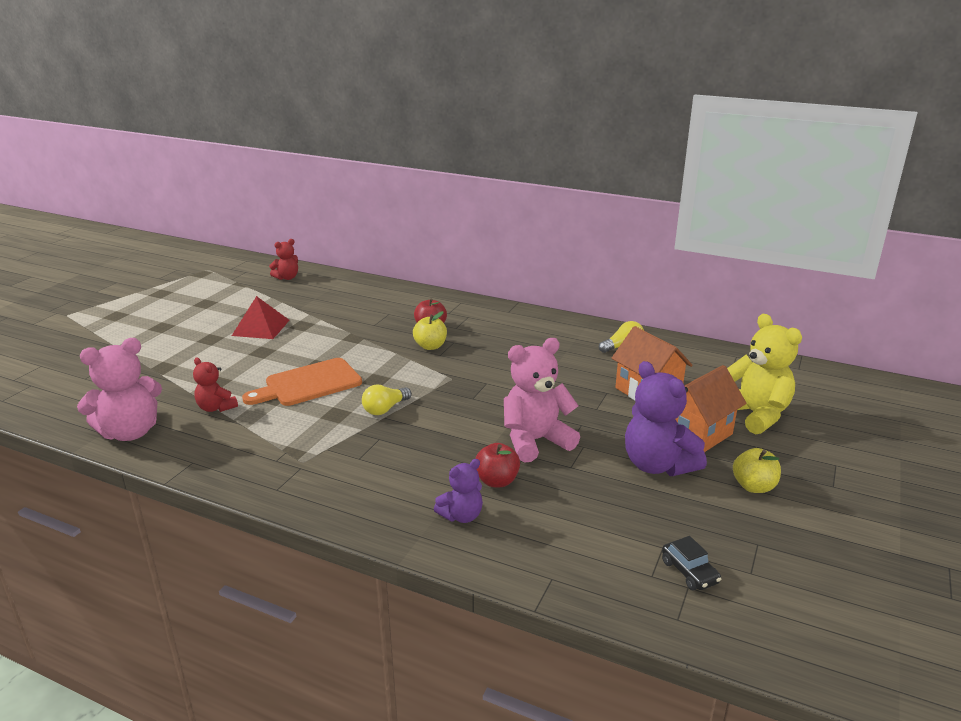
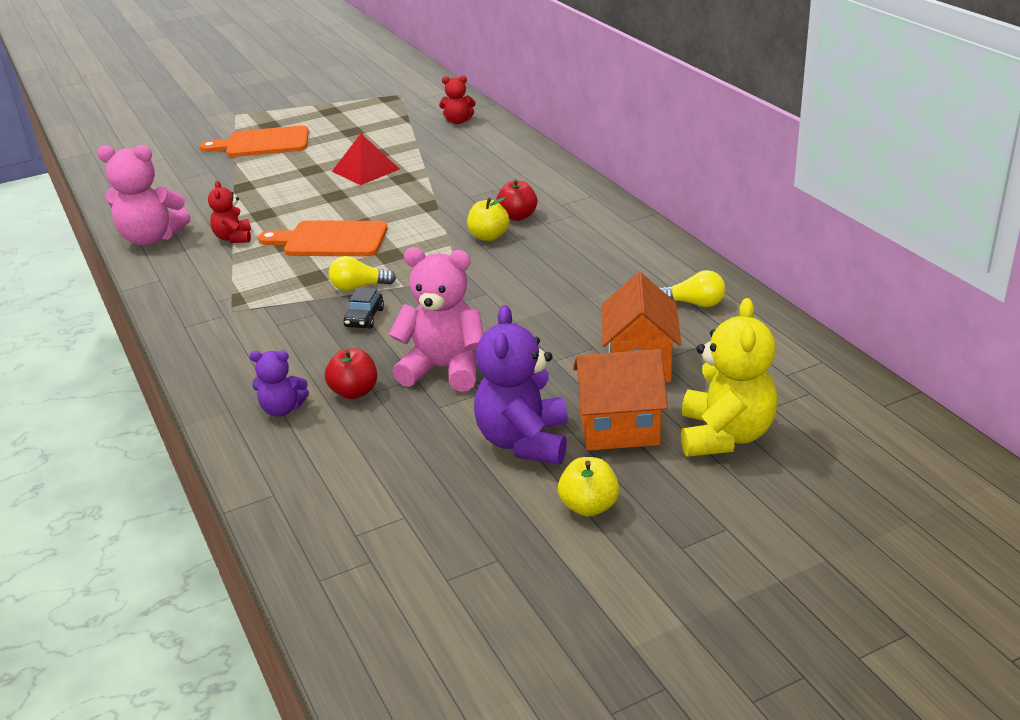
camera: 40 degrees right, 5 degrees up
black car [662,536,721,591] -> black car moved to [343,288,384,329]
none -> orange cutting board [200,125,309,157]

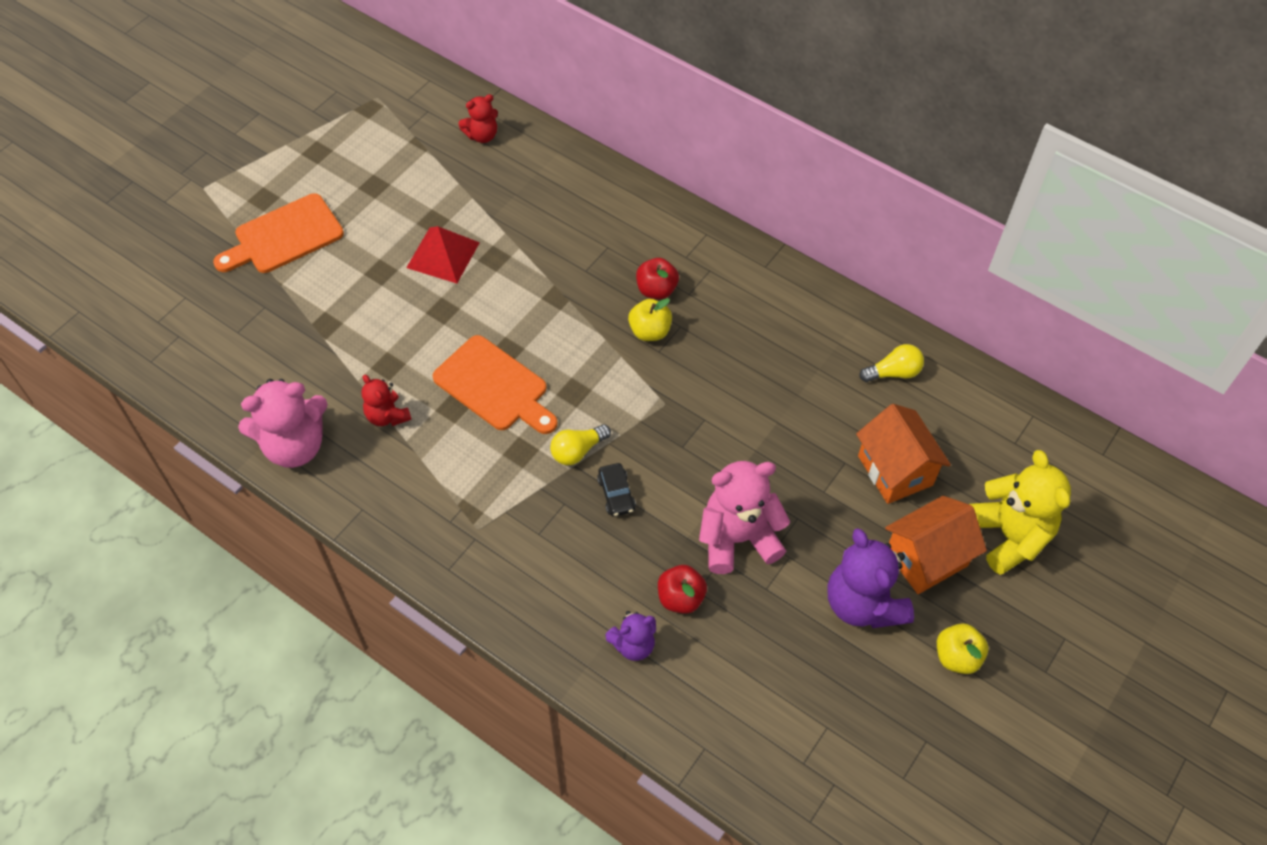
camera: 30 degrees left, 25 degrees up
orange cutting board [258,220,388,256] -> orange cutting board turned 120 degrees counterclockwise [433,335,557,434]

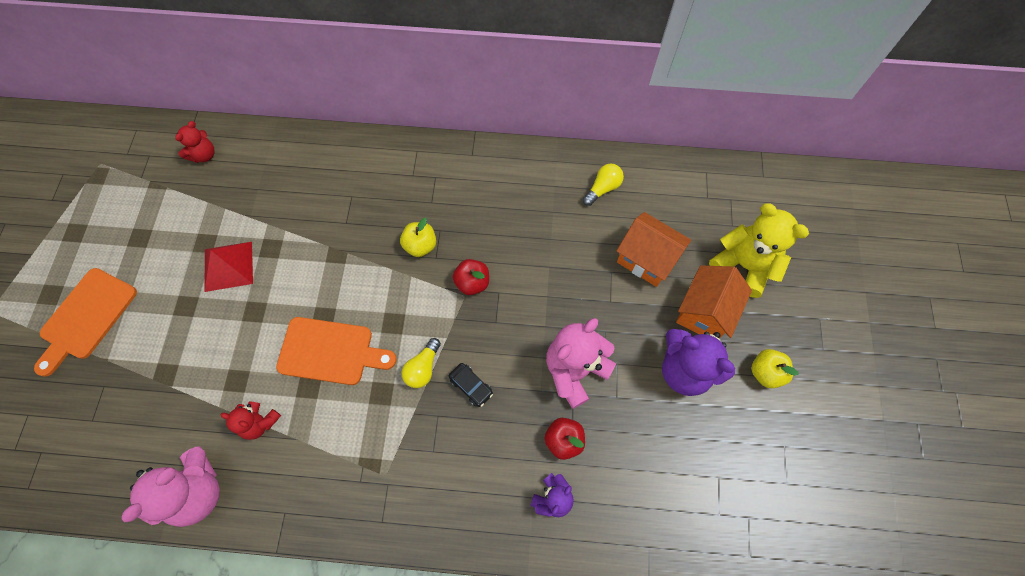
camera: 30 degrees left, 10 degrees up
red apple [636,258,679,299] -> red apple moved to [453,259,489,295]

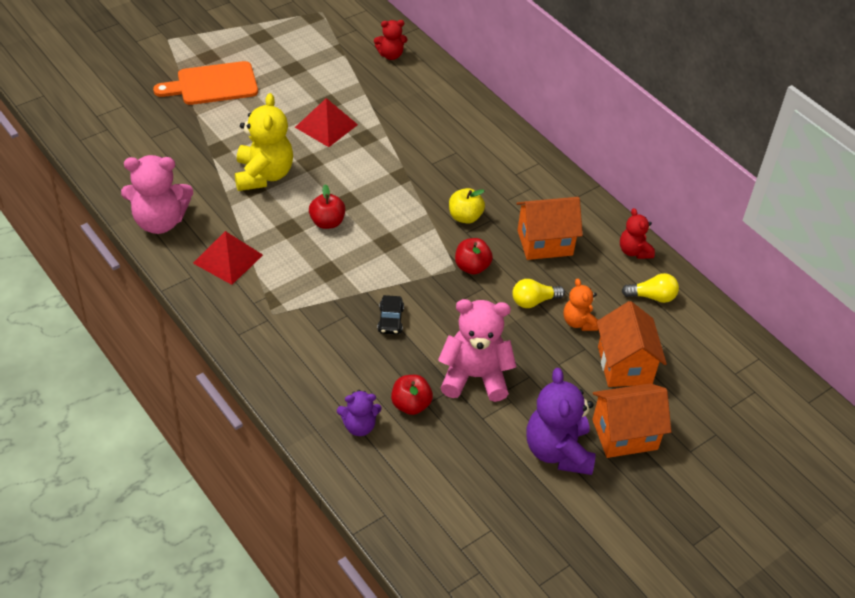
camera: 45 degrees right, 20 degrees down
red teddy bear [221,402,281,440] -> red teddy bear moved to [620,208,655,259]
orange cutting board [276,317,396,385] -> red apple [309,184,345,229]
yellow light bulb [402,338,441,388] -> yellow light bulb moved to [512,279,565,308]
yellow teddy bear [709,204,809,298] -> yellow teddy bear moved to [235,93,293,191]
yellow apple [752,349,799,388] -> none
none -> red pyramid [193,231,263,285]
none -> orange house [517,197,583,260]
none -> orange teddy bear [564,279,599,331]

